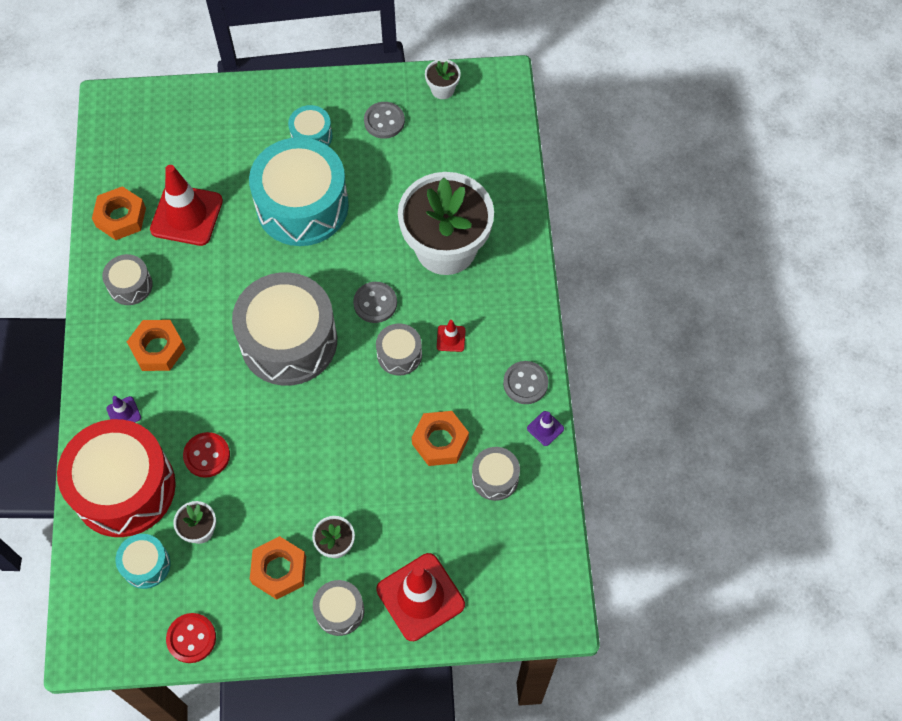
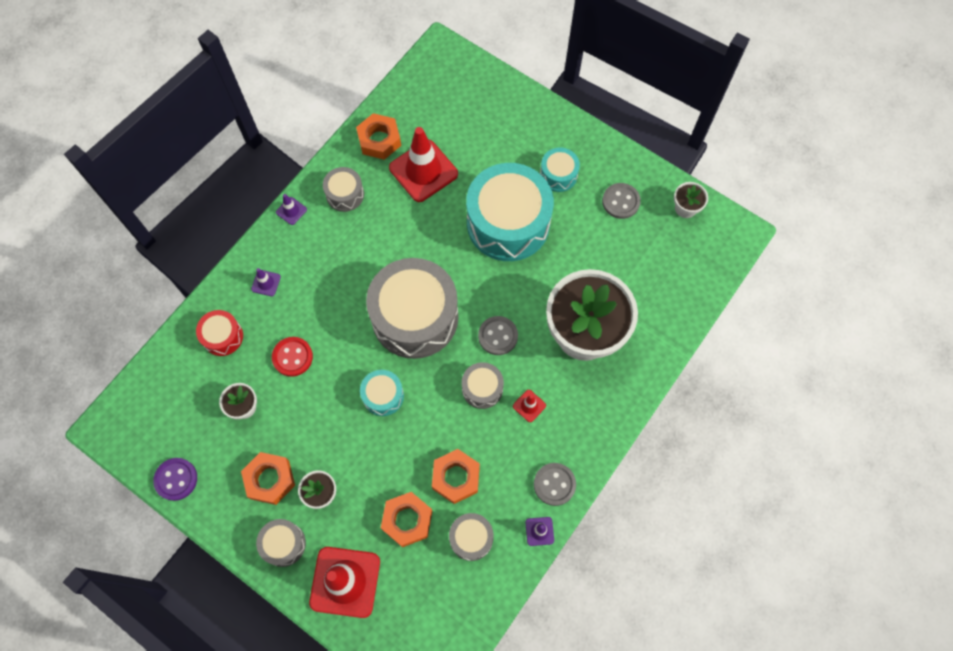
camera: 40 degrees right, 5 degrees up
red drum [57,419,176,537] -> red drum [196,310,243,356], size x0.46
turquoise drum [115,534,170,589] -> turquoise drum moved to [360,370,404,416]
orange nut [127,320,185,371] -> orange nut moved to [381,492,432,547]
red button [166,613,216,663] -> purple button [153,458,197,501]
none -> purple traffic cone [276,194,307,225]

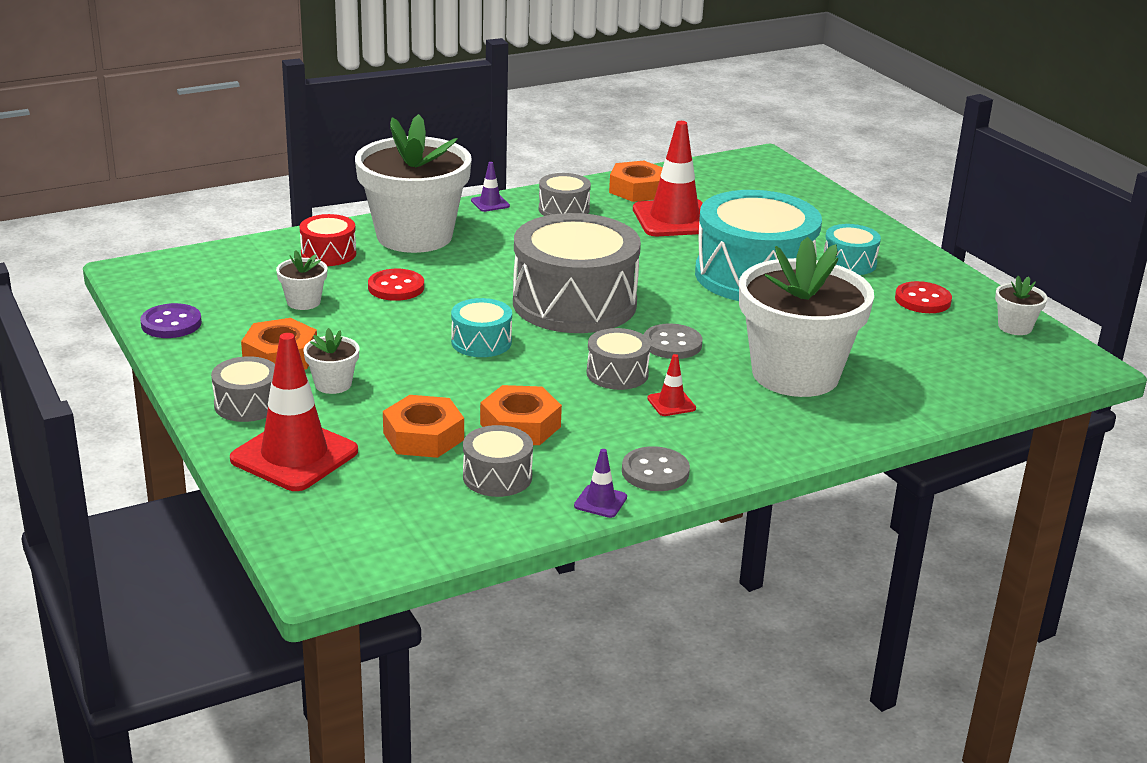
camera: 25 degrees right, 40 degrees down
purple traffic cone [251,268,281,296] -> white flower pot [355,114,472,253]
grey button [602,183,641,219] -> red button [895,281,952,313]

